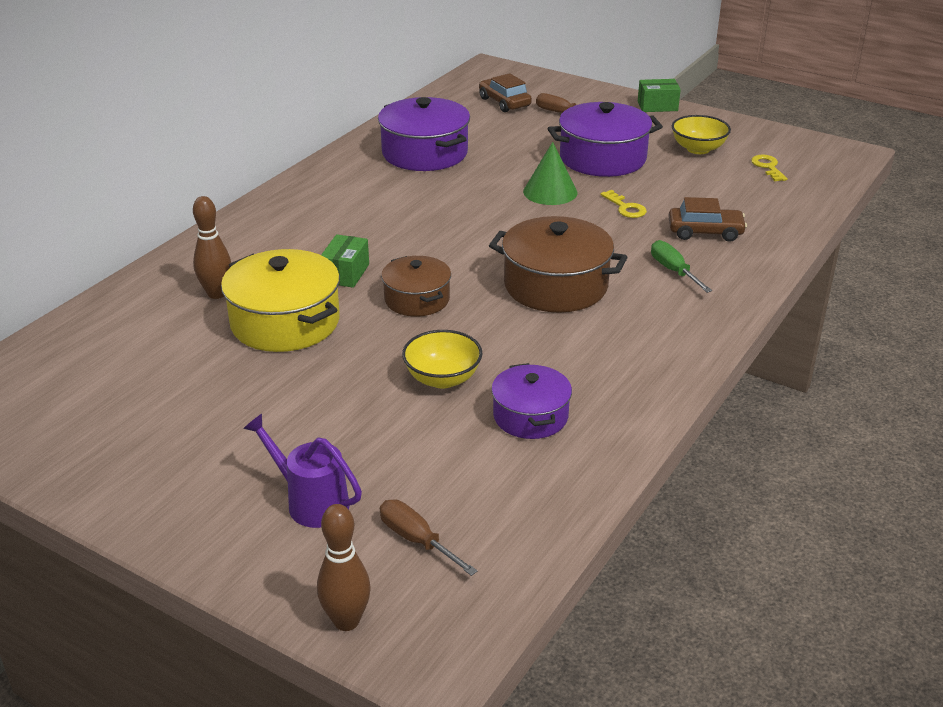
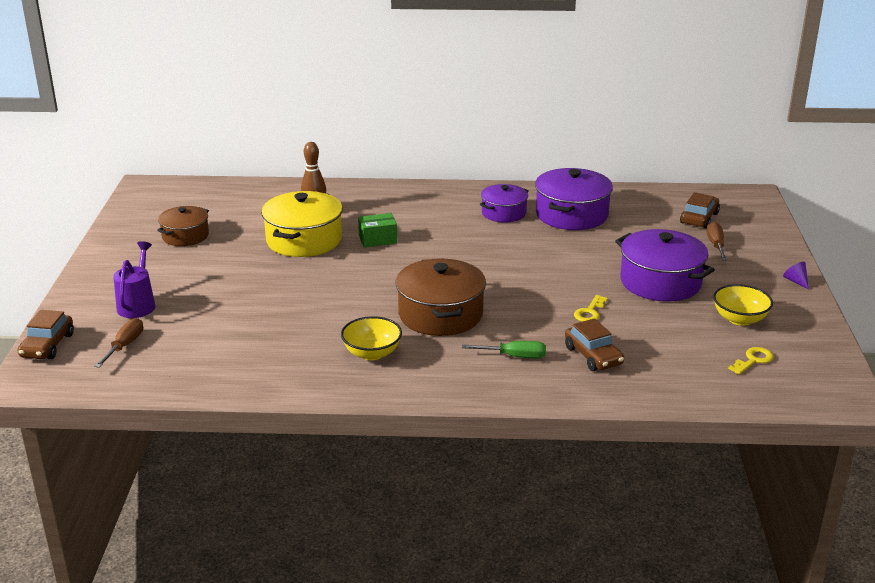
camera: 60 degrees right, 5 degrees down
brown bowling pin [317,504,371,631] -> brown car [18,310,74,359]
brown pot [381,256,451,317] -> brown pot moved to [157,206,209,246]
yellow bowl [402,330,482,388] -> yellow bowl moved to [341,316,402,360]
purple pot [491,363,572,439] -> purple pot moved to [480,184,529,223]
green cone [523,142,578,205] -> none
green box [638,79,681,112] -> purple cone [783,262,809,289]
green screwdriver [651,240,712,293] -> green screwdriver turned 60 degrees clockwise [462,341,546,358]

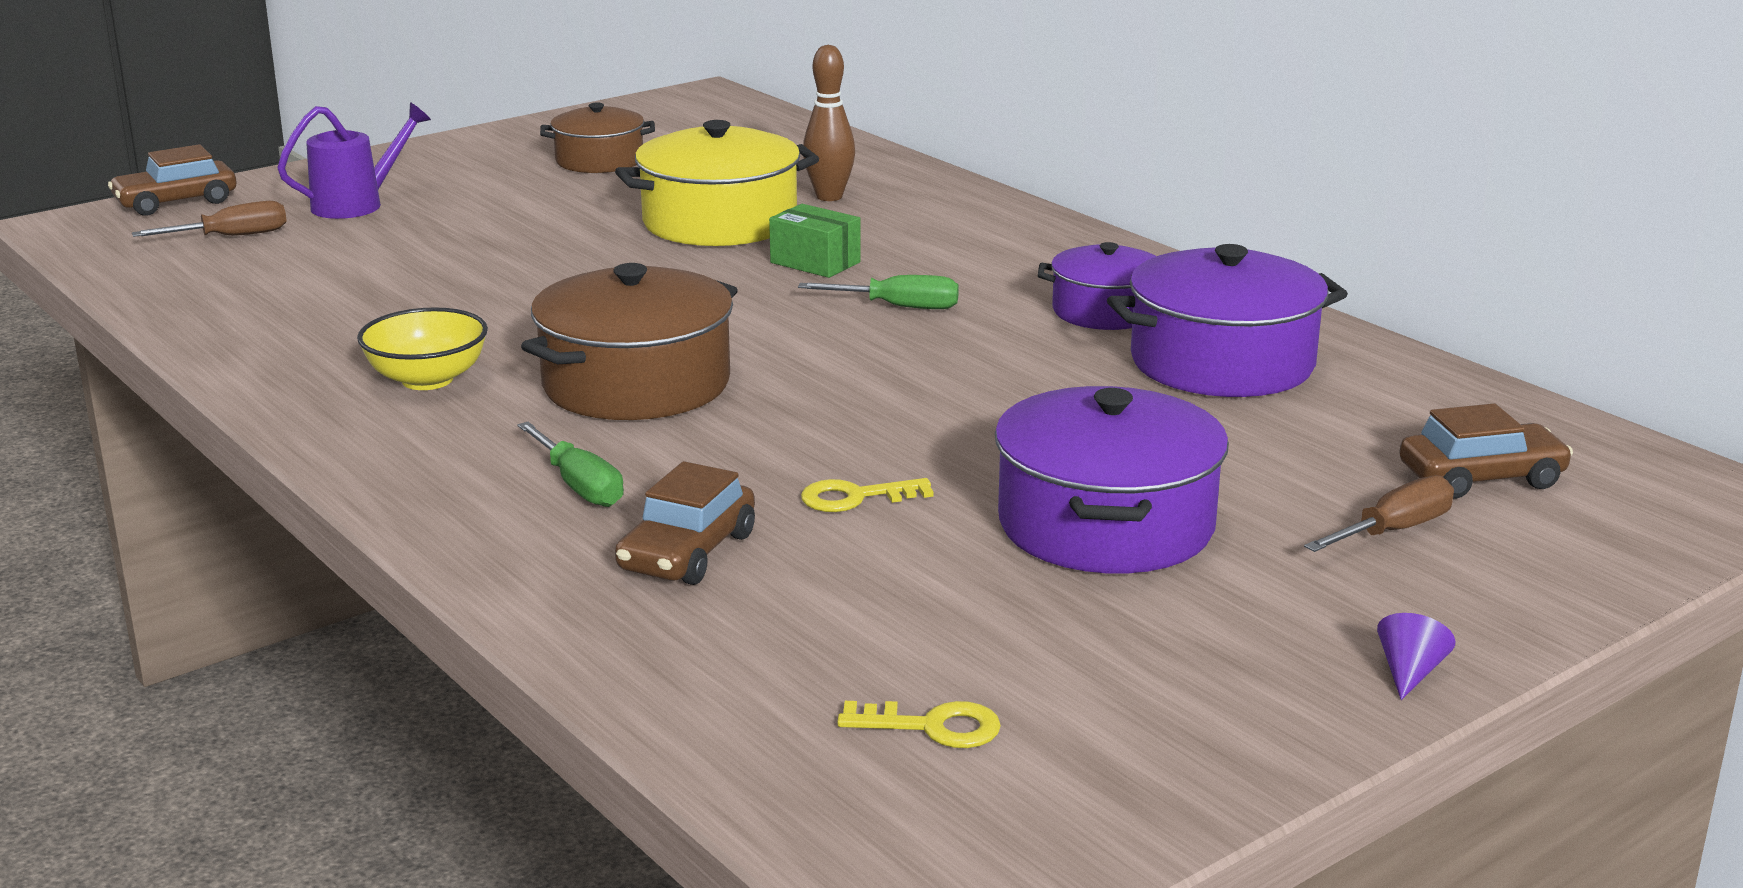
camera: 50 degrees right, 5 degrees down
yellow bowl [713,284,773,326] -> none
none -> green screwdriver [798,275,959,309]

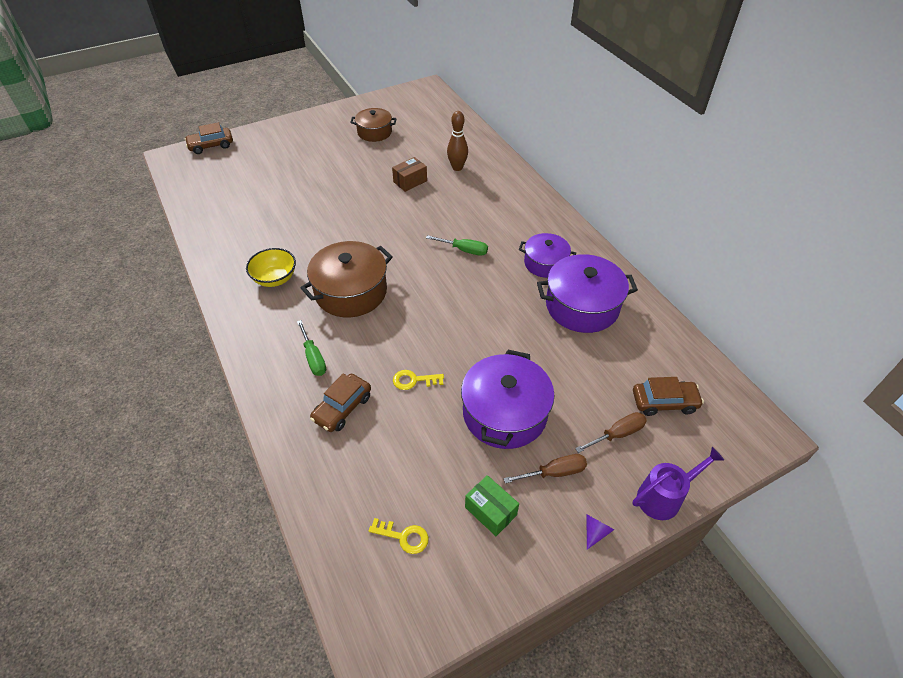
camera: 10 degrees right, 25 degrees up
brown screwdriver [132,201,287,237] -> brown screwdriver moved to [504,454,587,483]
purple watering can [277,102,431,219] -> purple watering can moved to [633,447,724,520]
yellow pot [615,120,819,246] -> brown box [392,157,427,192]
green box [769,204,861,278] -> green box moved to [465,475,519,536]

